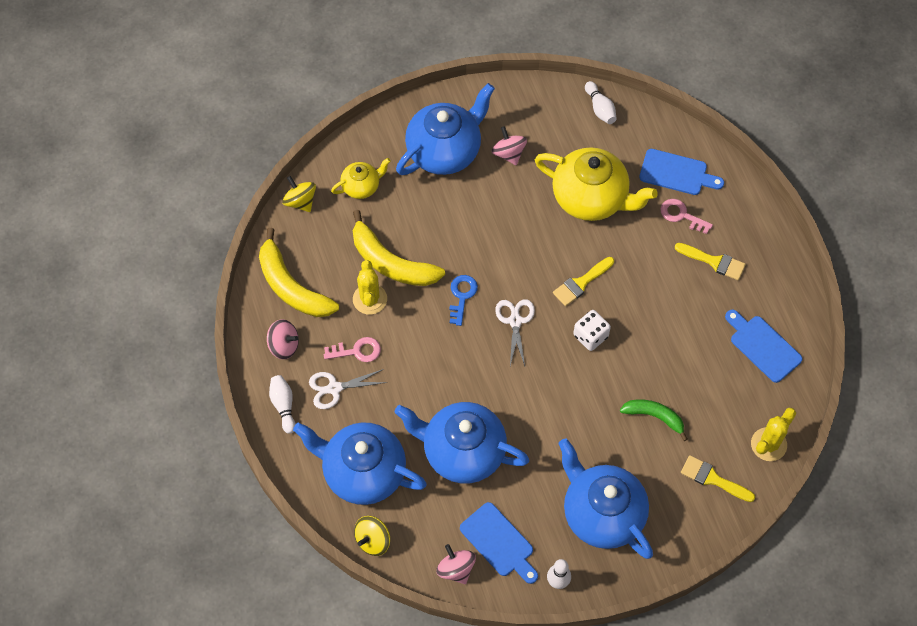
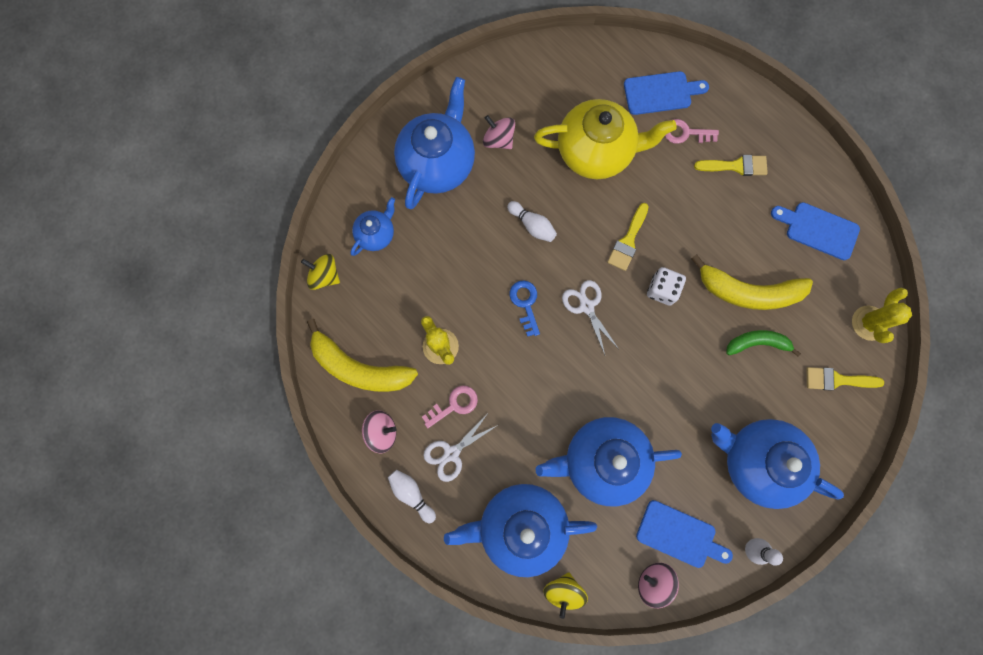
camera: 25 degrees left, 15 degrees up
yellow teapot [331,158,391,199] -> blue teapot [350,197,395,256]
yellow banana [353,210,445,286] -> yellow banana moved to [691,254,813,310]
white bowling pin [585,81,617,124] -> white bowling pin moved to [507,201,557,242]

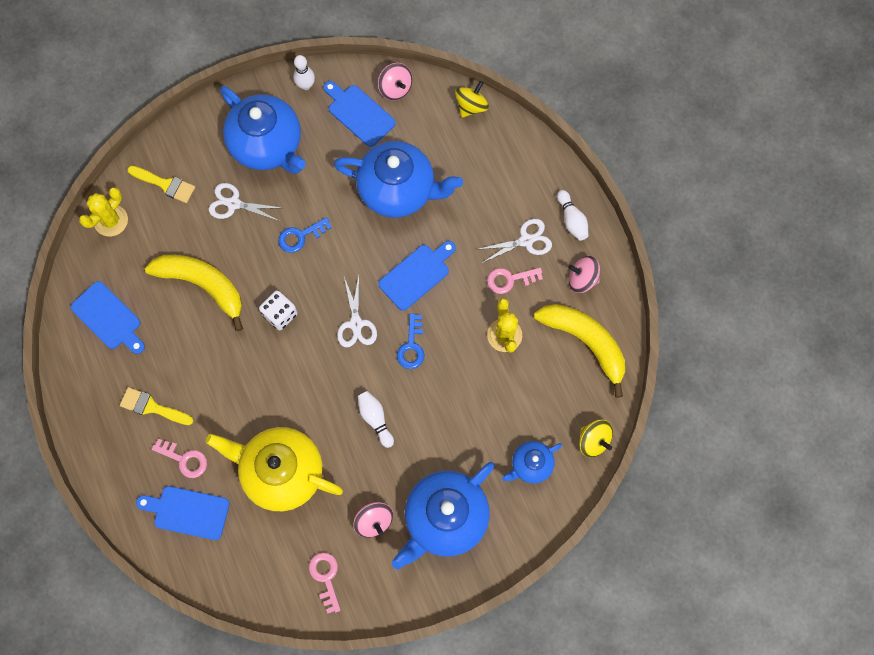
camera: 160 degrees left, 5 degrees down
blue teapot [444,484,597,577] -> none
yellow brush [607,203,649,271] -> none
green banana [726,330,801,357] -> none
none -> white scissors [209,183,282,221]
none -> blue key [278,217,332,253]
none -> pink key [309,552,341,614]
none -> blue cutting board [378,241,456,311]

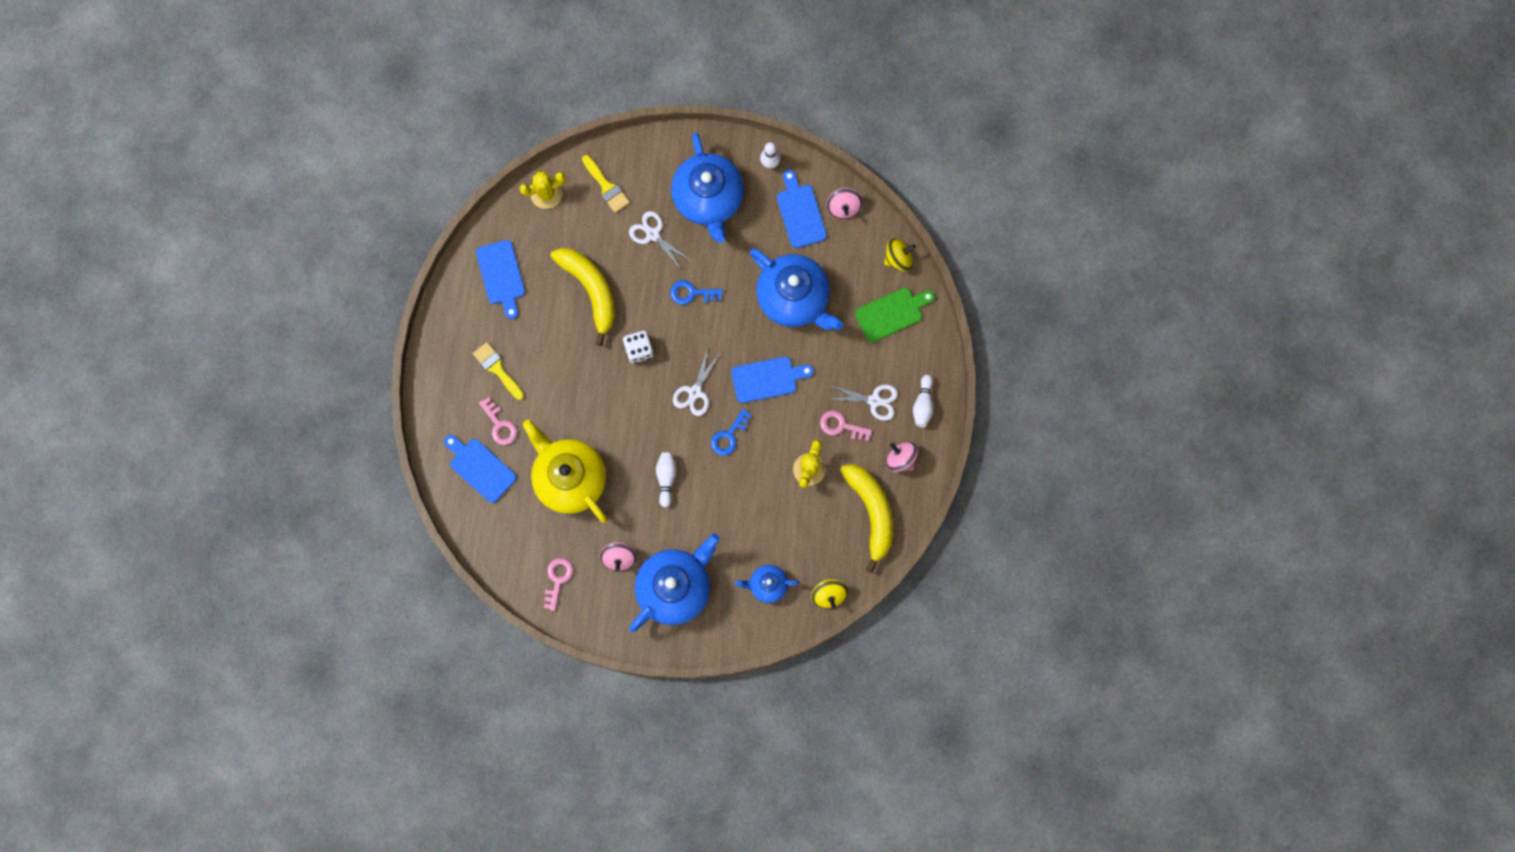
camera: 30 degrees right, 5 degrees up
blue teapot [392,462,495,570] -> blue teapot turned 150 degrees clockwise [629,533,720,632]
none -> green cutting board [855,288,935,342]

